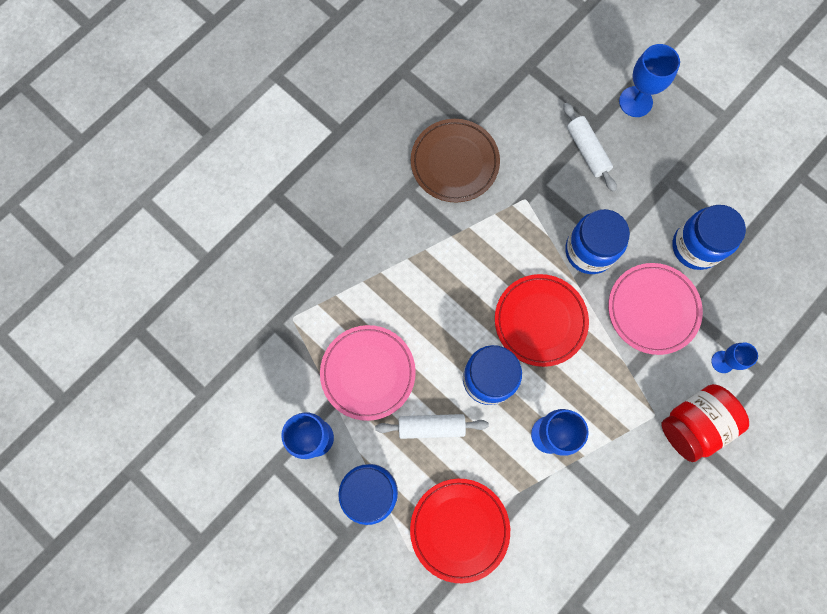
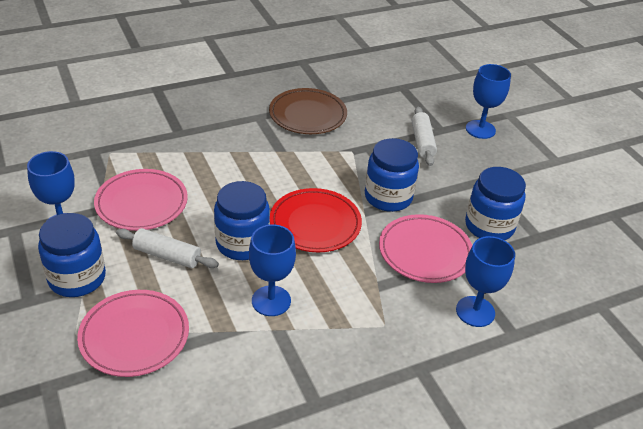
camera: 20 degrees right, 35 degrees down
red plate [410,479,510,583] -> pink plate [77,290,189,377]
red jar [661,384,749,462] -> none
blue goblet [711,343,758,373] -> blue goblet [456,236,515,327], size x1.61

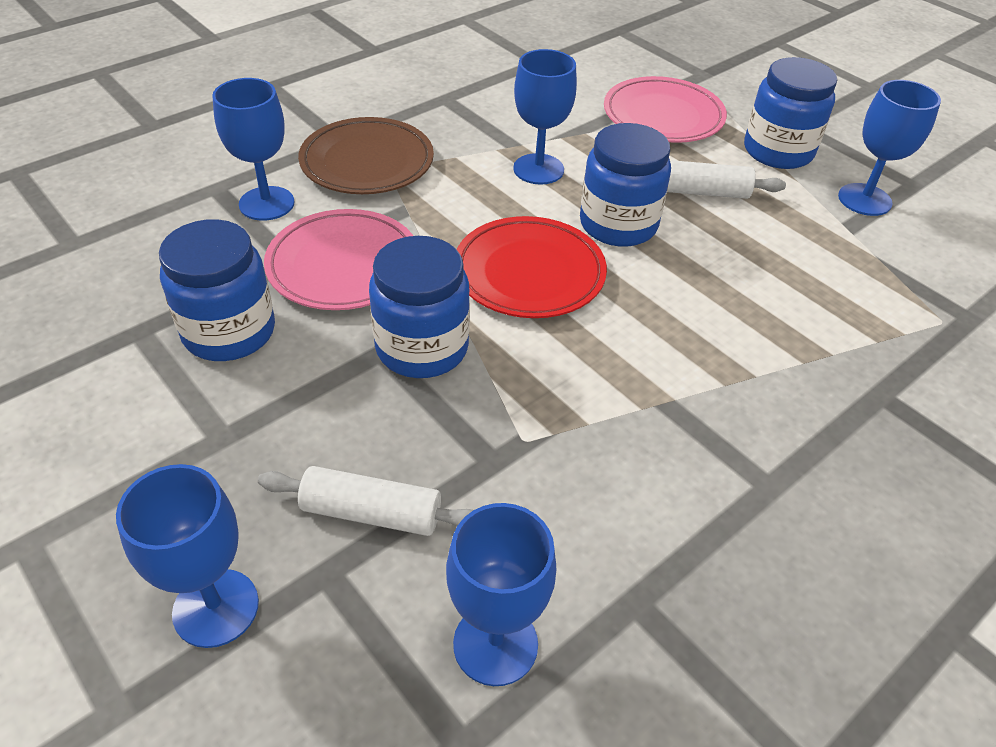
camera: 165 degrees right, 5 degrees up
pink plate [94,169,188,231] -> none
brown plate [269,88,347,134] -> brown plate moved to [298,117,434,194]
white rolling pin [412,107,437,166] -> white rolling pin turned 60 degrees counterclockwise [258,466,473,536]
none -> blue goblet [446,503,556,686]

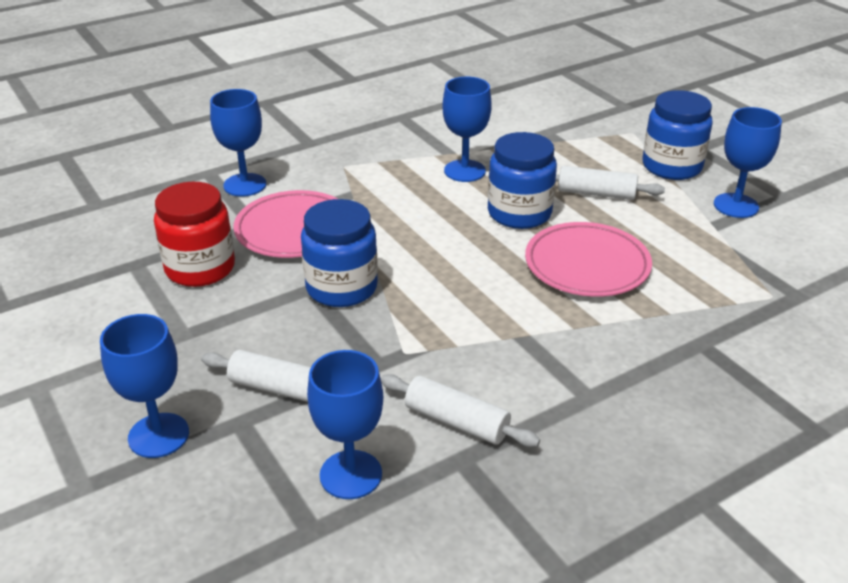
camera: 10 degrees right, 10 degrees down
blue jar [159,219,275,361] -> red jar [154,182,235,287]
brown plate [298,117,434,194] -> none
red plate [457,216,607,318] -> none
pink plate [604,76,727,143] -> pink plate moved to [525,222,652,297]
none -> white rolling pin [381,374,540,447]

